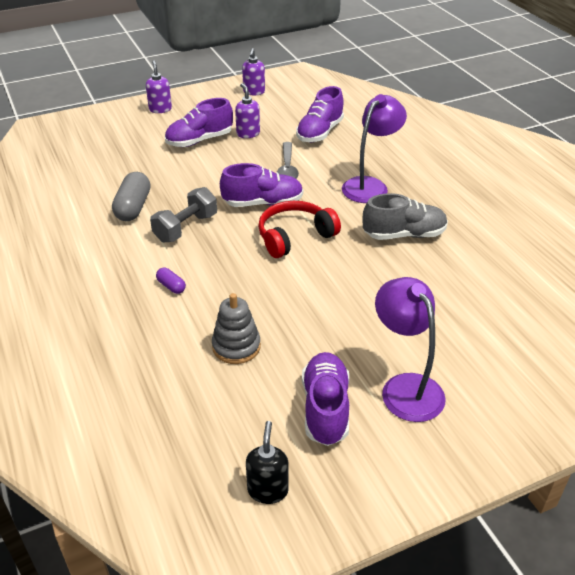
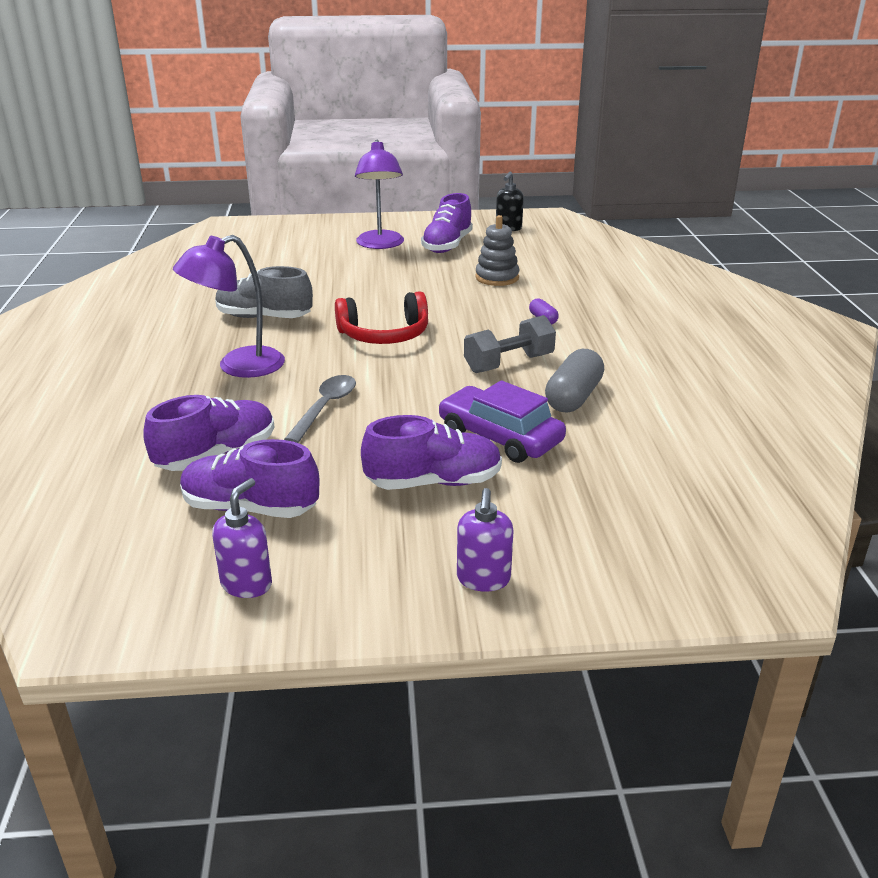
camera: 160 degrees left, 10 degrees down
purple shoe [220,163,303,207] -> purple shoe moved to [180,439,319,518]
purple soap dispenser [235,83,260,138] -> none
none -> purple car [438,380,566,463]

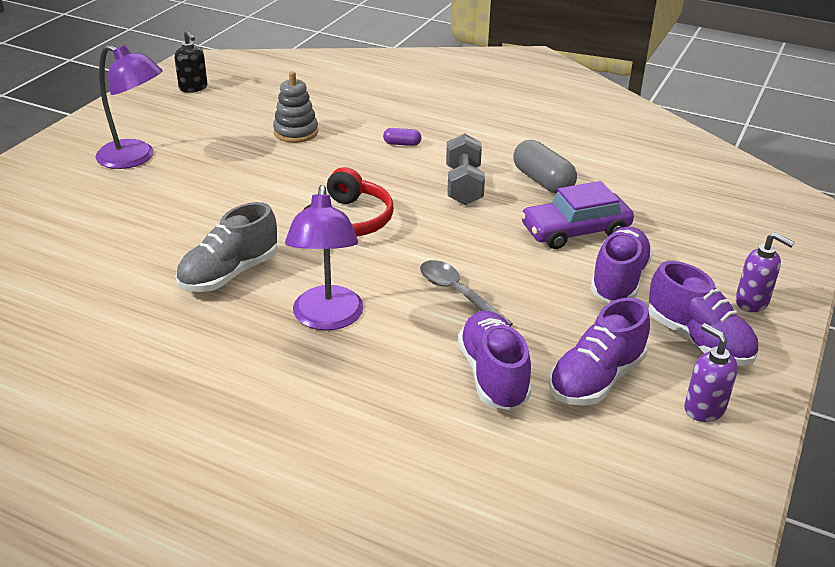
camera: 60 degrees left, 5 degrees up
purple shoe [421,193,473,253] -> purple shoe moved to [649,261,758,366]

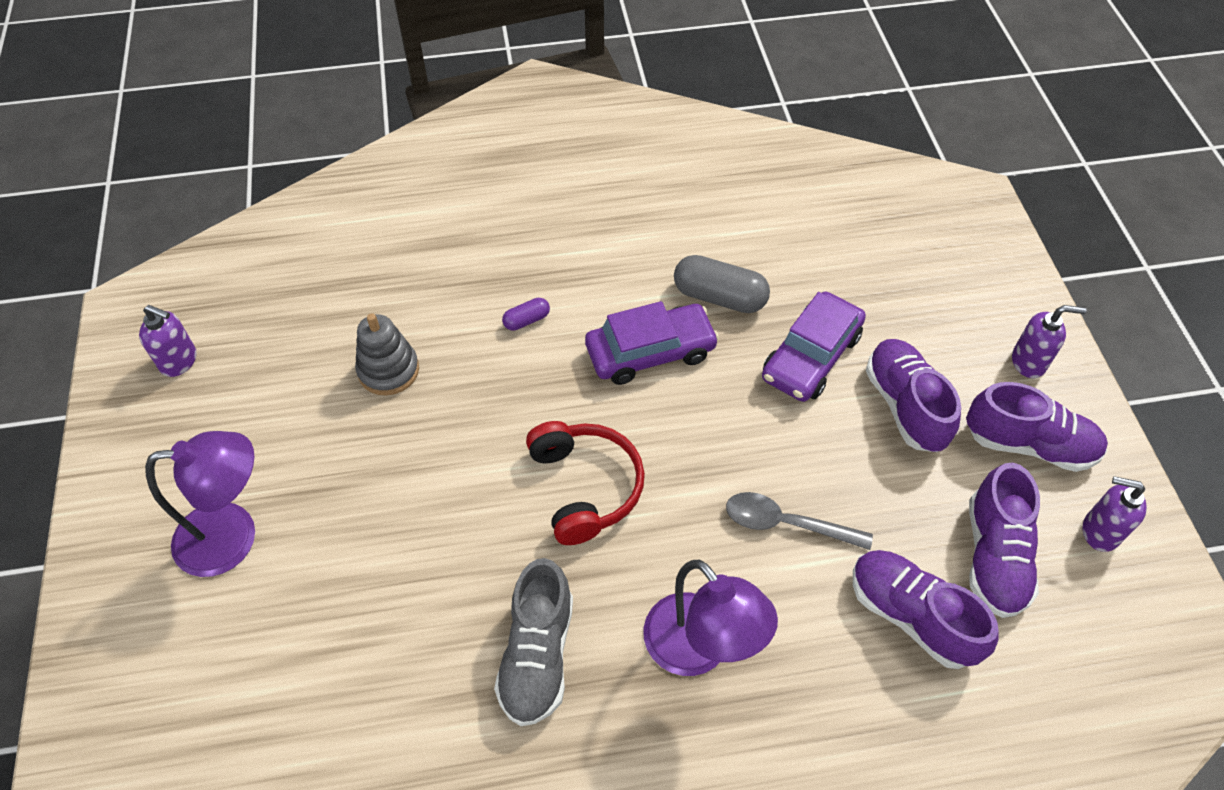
camera: 35 degrees left, 20 degrees up
black soap dispenser [175,30,207,93] -> purple soap dispenser [139,305,196,377]
grey dumbbell [446,133,485,205] -> purple car [585,301,719,385]

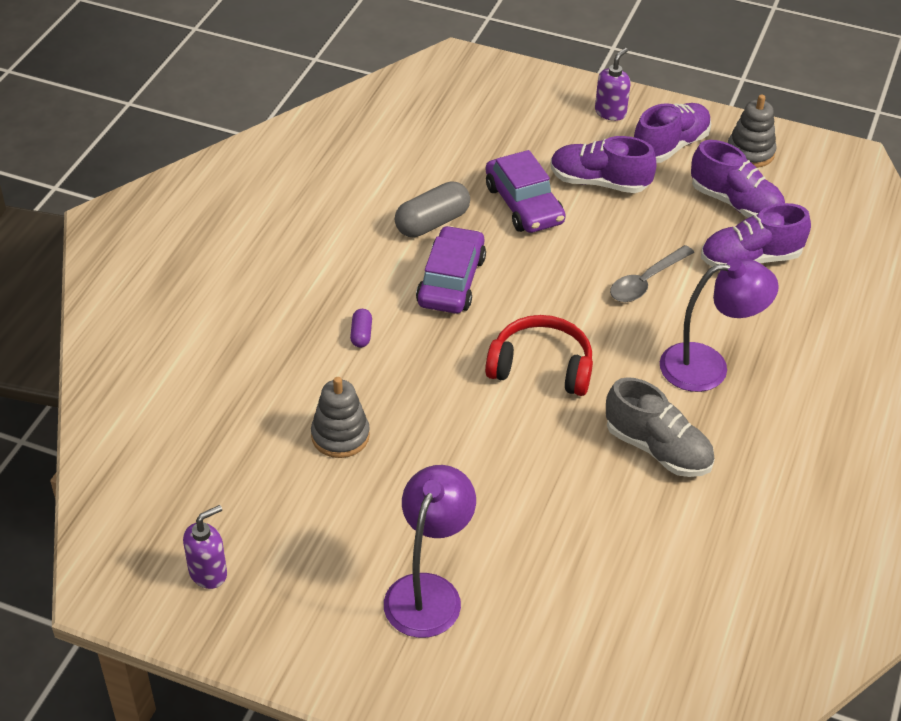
camera: 60 degrees left, 10 degrees down
purple soap dispenser [1083,476,1147,552] -> grey stacking toy [728,94,777,168]

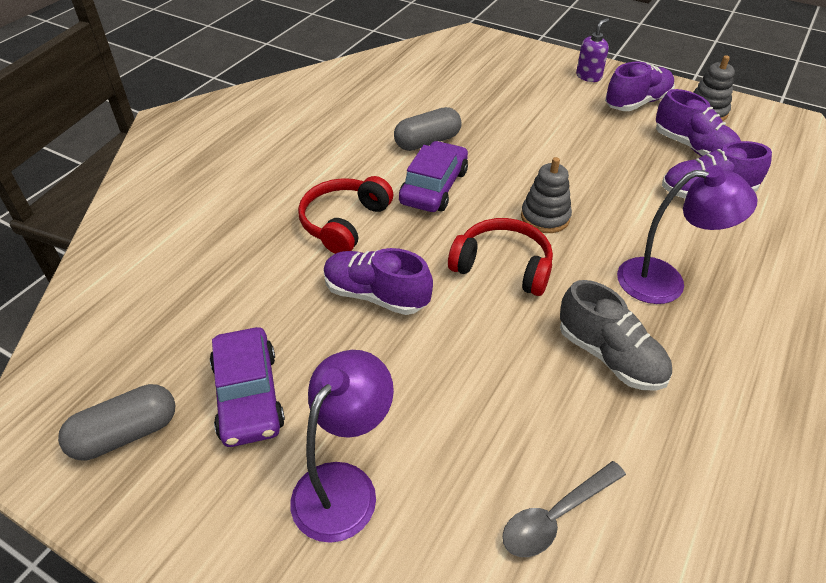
camera: 10 degrees right, 0 degrees up
purple soap dispenser [183,505,227,589] -> grey capsule [58,384,175,460]
grey stacking toy [311,377,370,458] -> grey stacking toy moved to [521,157,572,233]
purple capsule [350,309,372,348] -> red headphones [298,176,393,254]
purple car [486,150,566,233] -> purple car moved to [210,327,285,447]
purple shoe [551,136,657,193] -> purple shoe moved to [324,248,433,315]
grey spoon [610,245,694,302] -> grey spoon moved to [502,461,626,557]

